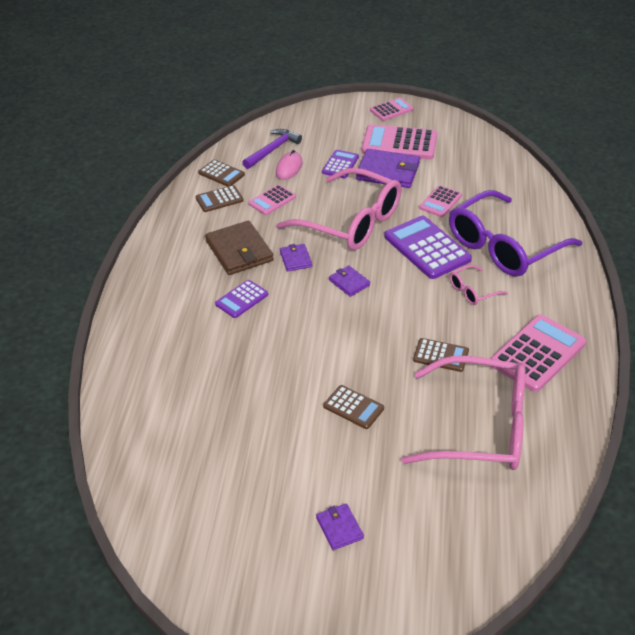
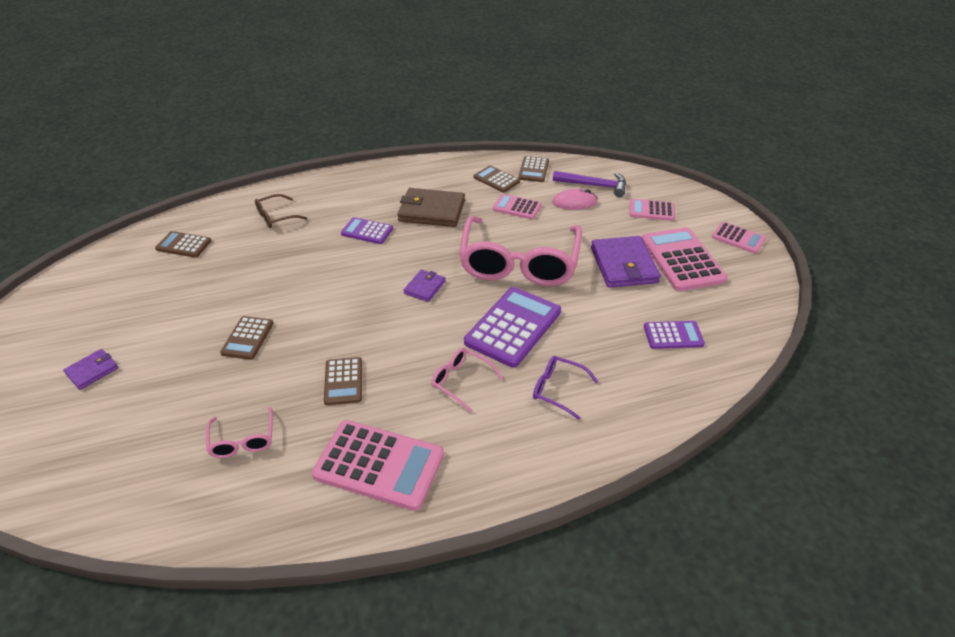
camera: 65 degrees right, 0 degrees up
brown wallet [205,221,274,275] -> brown wallet turned 60 degrees clockwise [397,188,465,227]
purple wallet [280,244,312,271] -> none
purple calculator [322,150,359,179] -> purple calculator moved to [644,321,705,349]
pink glasses [401,356,526,470] -> pink glasses [206,407,273,458], size x0.43
pink calculator [419,185,462,217] -> pink calculator moved to [630,199,675,221]
purple glasses [449,190,582,277] -> purple glasses [533,356,599,420], size x0.43
none -> brown calculator [155,231,211,258]
none -> brown glasses [255,194,307,228]

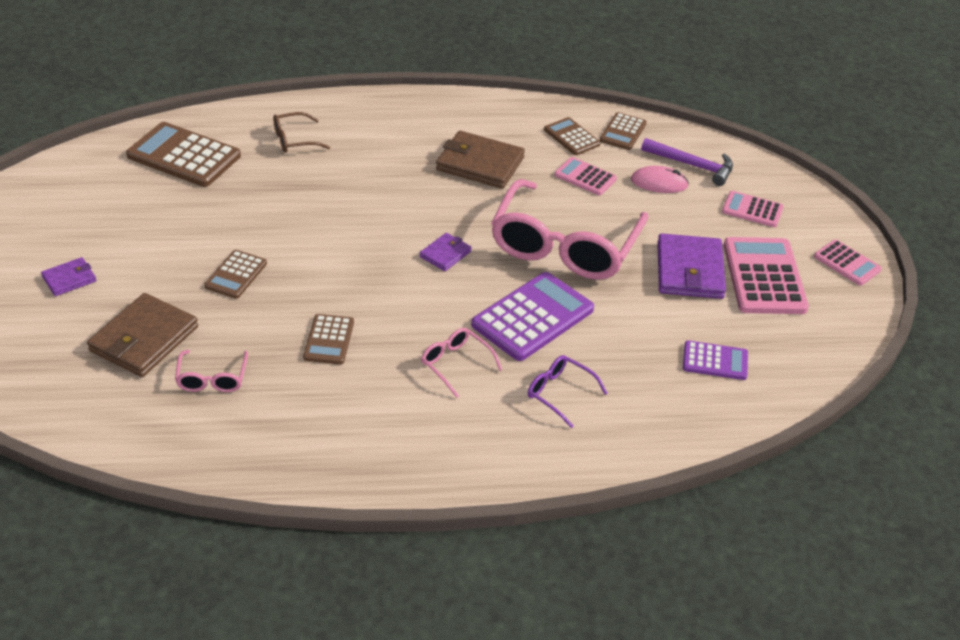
camera: 10 degrees right, 0 degrees up
brown calculator [155,231,211,258] -> brown calculator [126,122,241,187], size x1.80
pink calculator [312,420,444,511] -> none
purple calculator [341,217,393,244] -> none
none -> brown wallet [87,293,198,377]

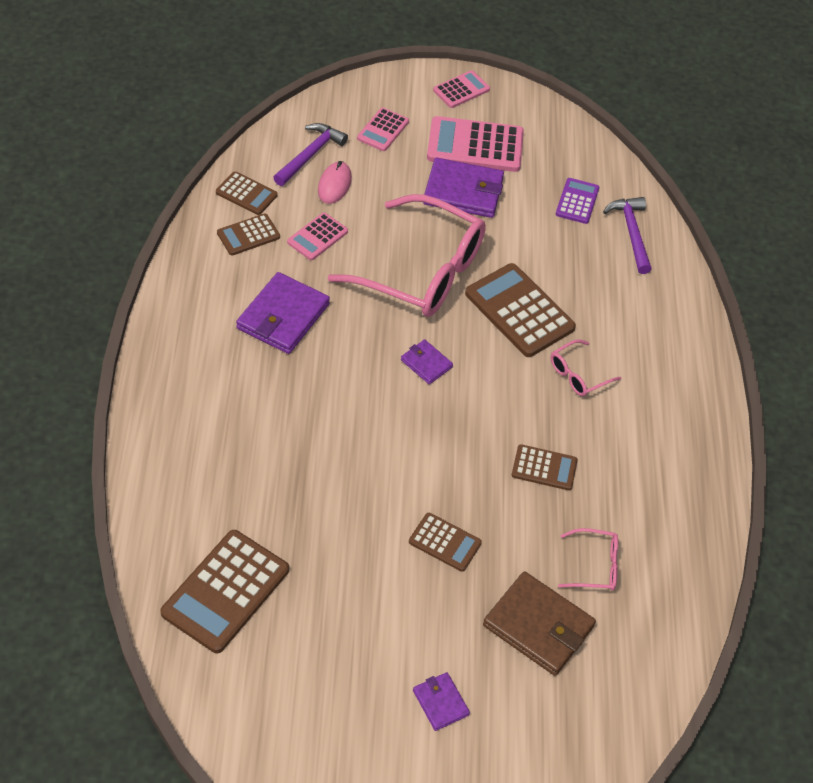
camera: 85 degrees left, 10 degrees up
brown glasses [273,112,330,153] -> none
brown wallet [436,131,525,189] -> purple wallet [236,272,330,354]
purple calculator [471,272,594,361] -> brown calculator [465,263,576,357]
purple glasses [528,355,608,428] -> none
none -> purple hammer [603,197,652,274]

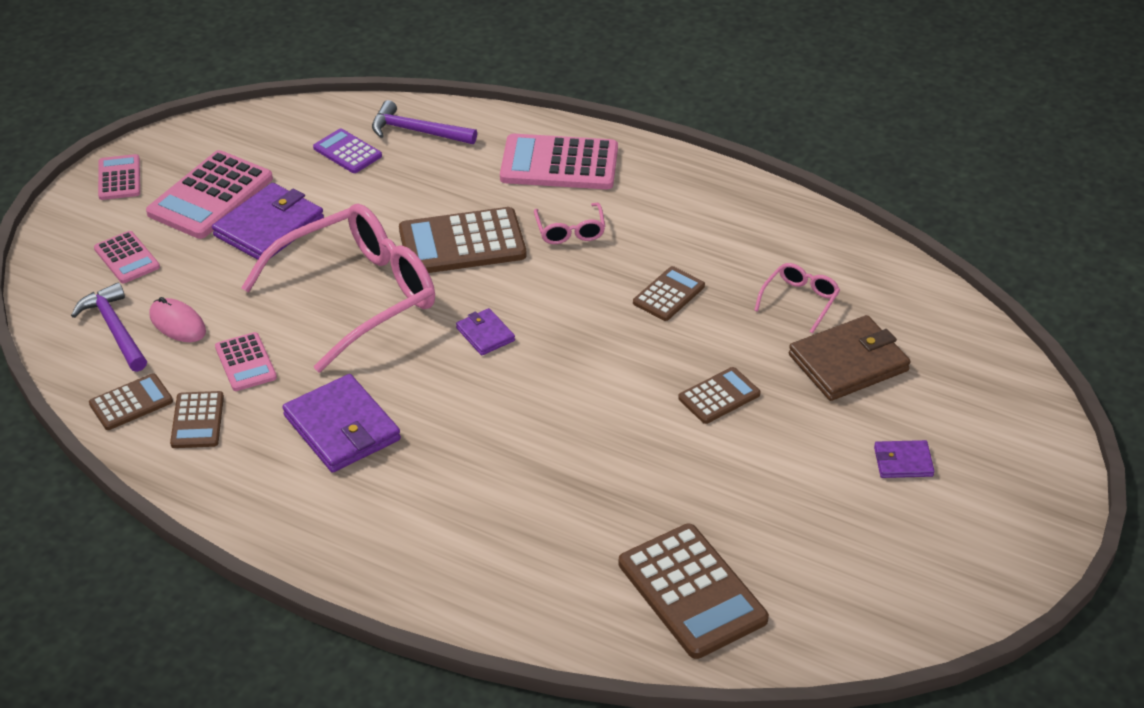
camera: 60 degrees left, 10 degrees down
purple wallet [401,339,453,384] -> purple wallet turned 75 degrees clockwise [456,308,515,355]
none -> pink calculator [500,134,618,189]

